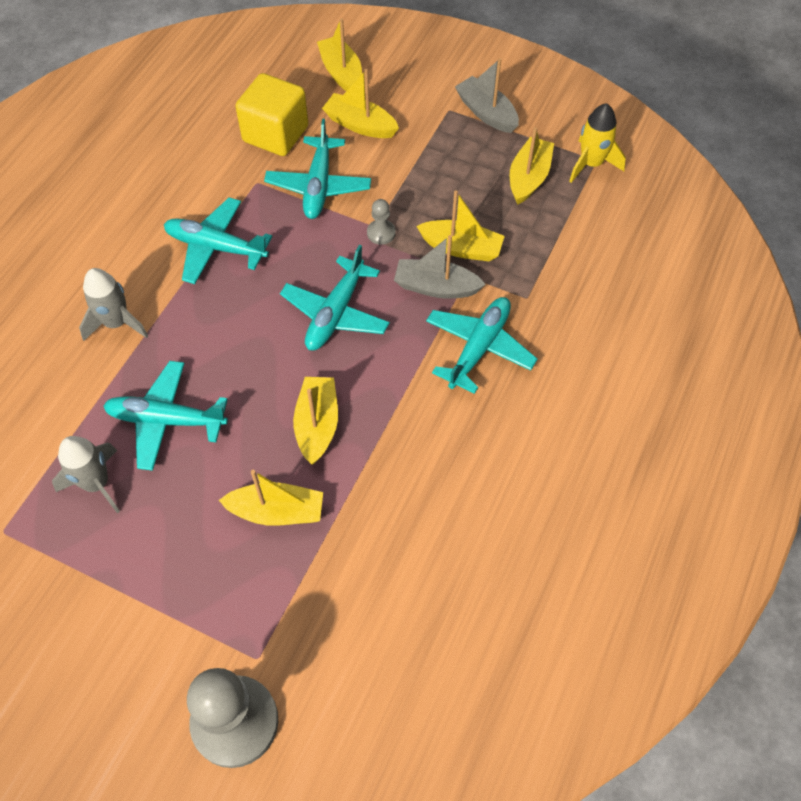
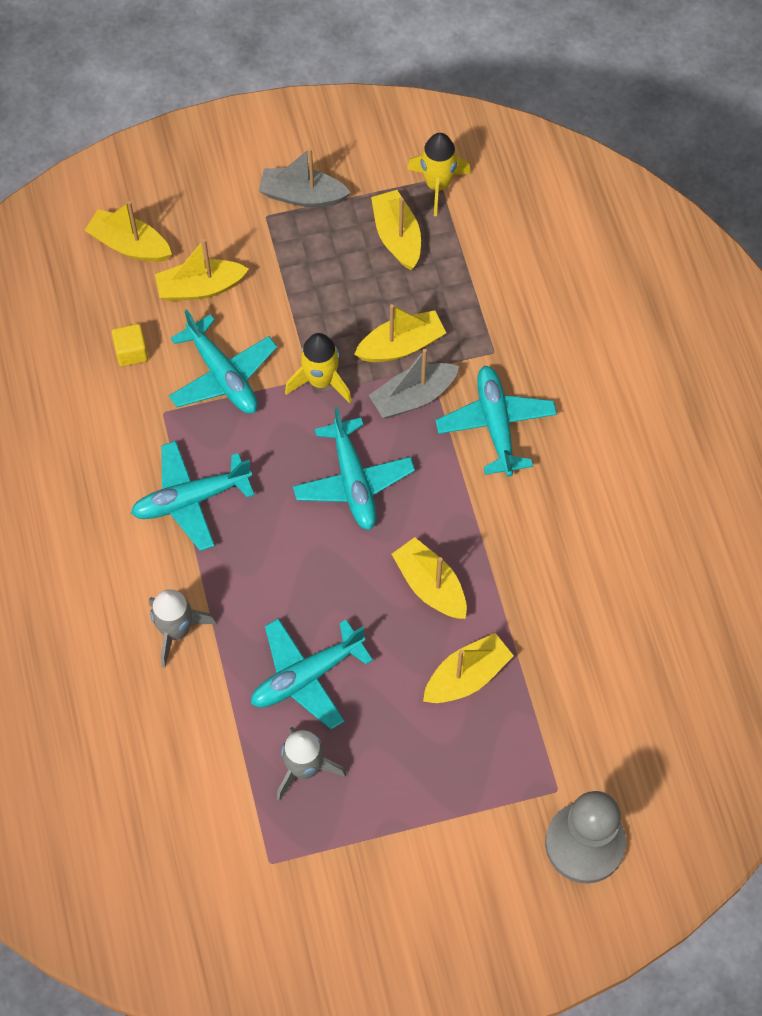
camera: 40 degrees left, 5 degrees up
yellow cube [235,73,308,156] -> yellow cube [112,324,148,366], size x0.49
grey pawn [367,199,396,245] -> yellow rocket [285,333,352,403]

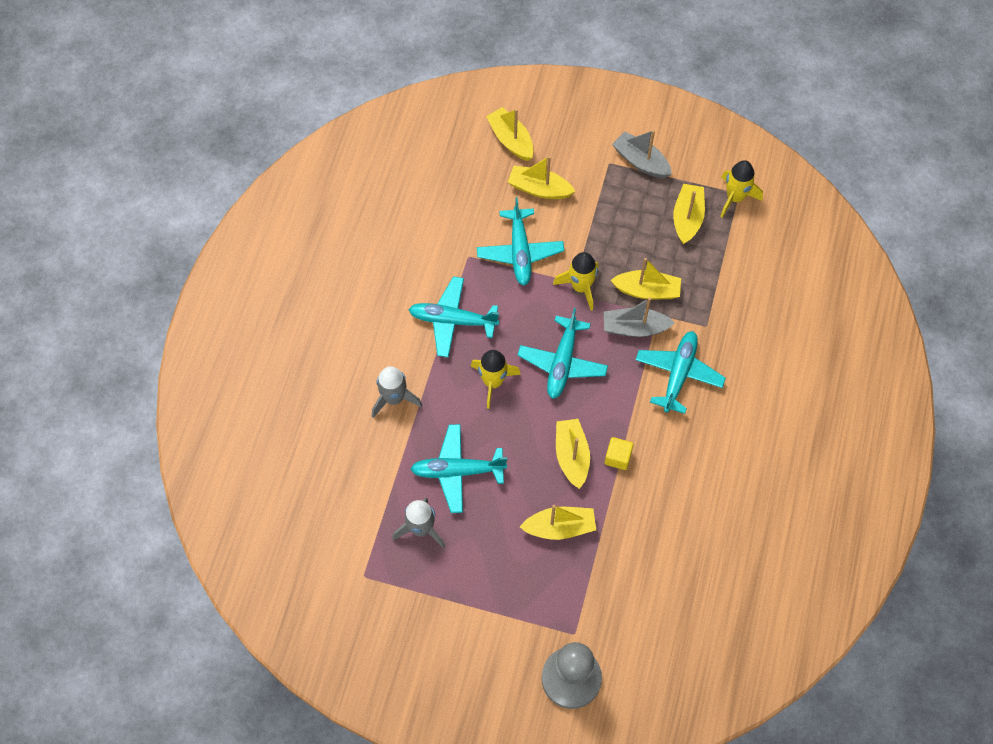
camera: 30 degrees right, 0 degrees up
yellow cube [112,324,148,366] -> yellow cube moved to [605,437,633,470]
none -> yellow rocket [471,350,521,409]

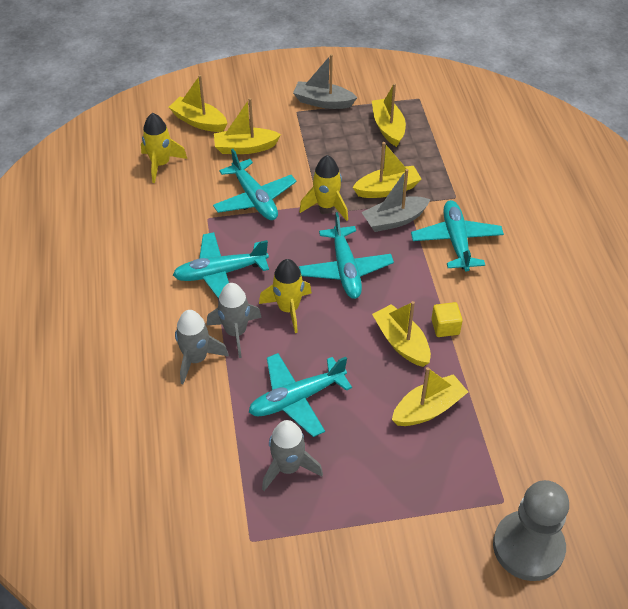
camera: 25 degrees left, 15 degrees down
yellow rocket [720,160,763,218] -> yellow rocket moved to [141,113,187,183]
none -> grey rocket [207,283,262,358]

